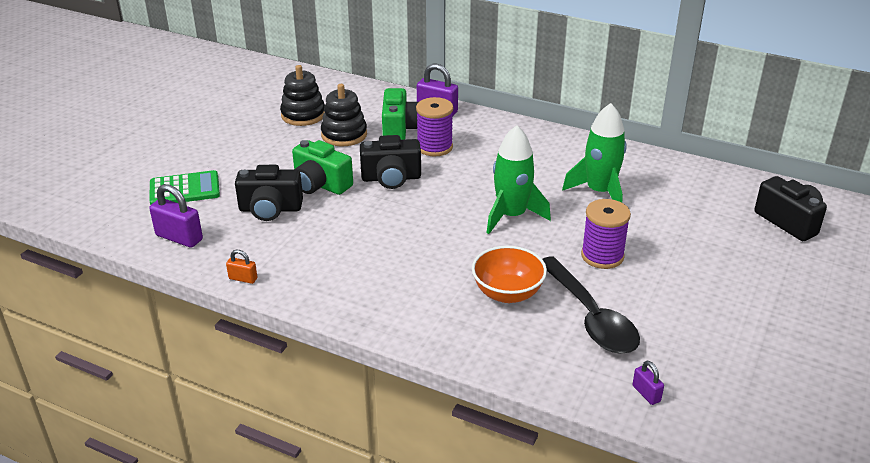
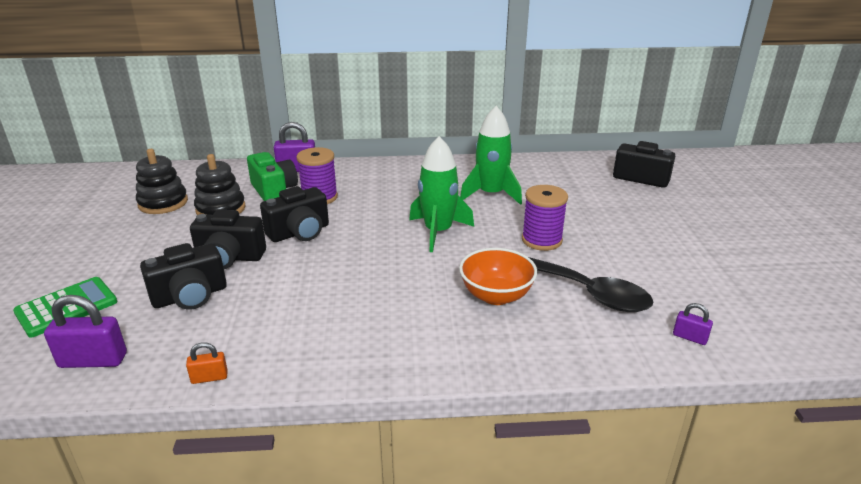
camera: 30 degrees left, 5 degrees down
green camera [292,140,353,195] -> black camera [190,210,266,269]

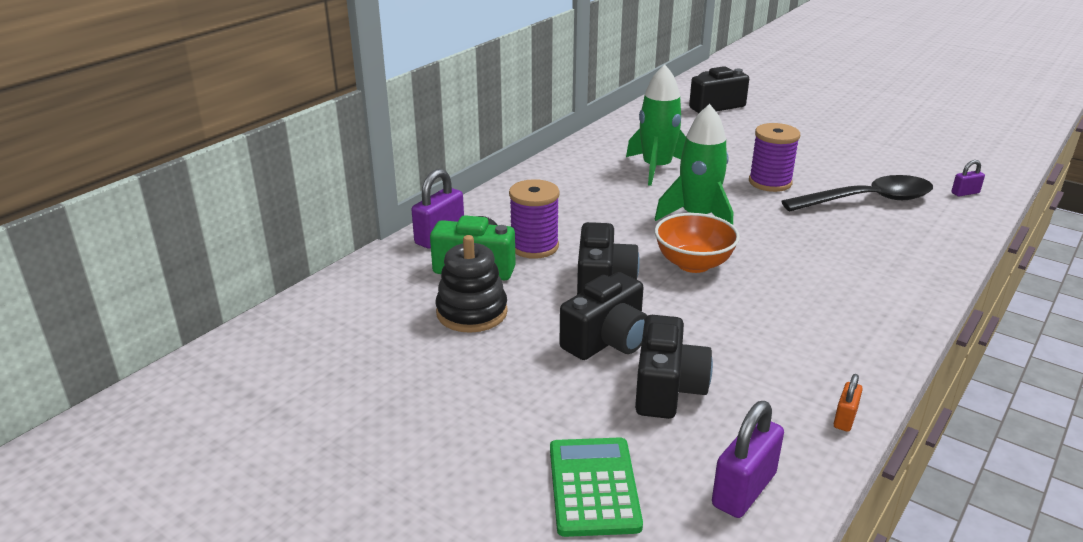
camera: 50 degrees left, 0 degrees up
black stacking toy [136,149,188,214] -> none
orange bowl [459,248,537,305] -> orange bowl moved to [655,213,740,273]

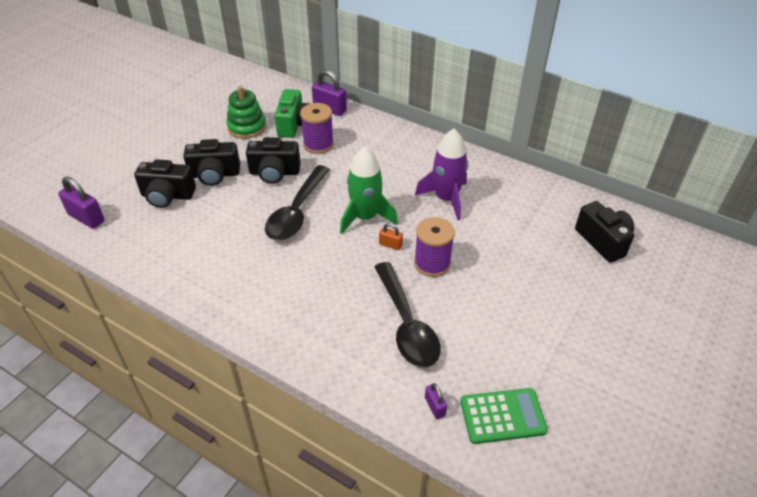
camera: 85 degrees right, 15 degrees up
black stacking toy [436,235,508,333] -> green stacking toy [226,86,266,139]
green calculator [550,437,643,537] -> green calculator moved to [460,388,548,444]
black camera [560,272,647,360] -> black camera turned 45 degrees counterclockwise [183,139,240,186]
green rocket [626,64,686,186] -> purple rocket [415,129,468,220]
orange bowl [655,213,740,273] -> black spoon [265,165,330,240]
orange padlock [834,374,863,432] -> orange padlock moved to [379,223,403,250]

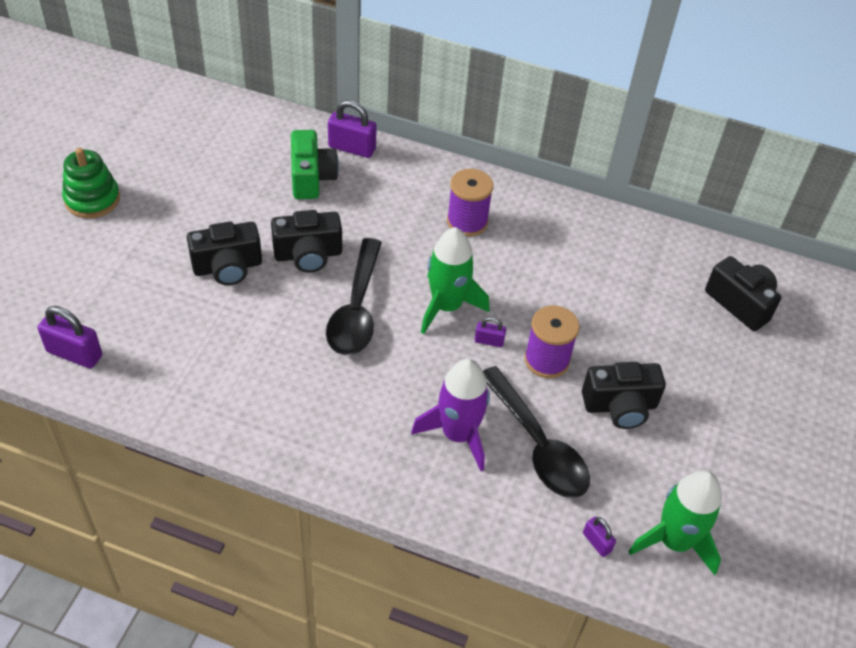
camera: 15 degrees left, 5 degrees up
black camera [134,159,196,208] -> black camera moved to [582,362,666,429]
green stacking toy [226,86,266,139] -> green stacking toy moved to [62,148,120,218]
purple spool [300,103,334,154] -> purple spool moved to [447,169,493,237]
orange padlock [379,223,403,250] -> purple padlock [475,317,506,347]
purple rocket [415,129,468,220] -> purple rocket moved to [411,359,490,471]
green calculator [460,388,548,444] -> green rocket [628,470,722,575]

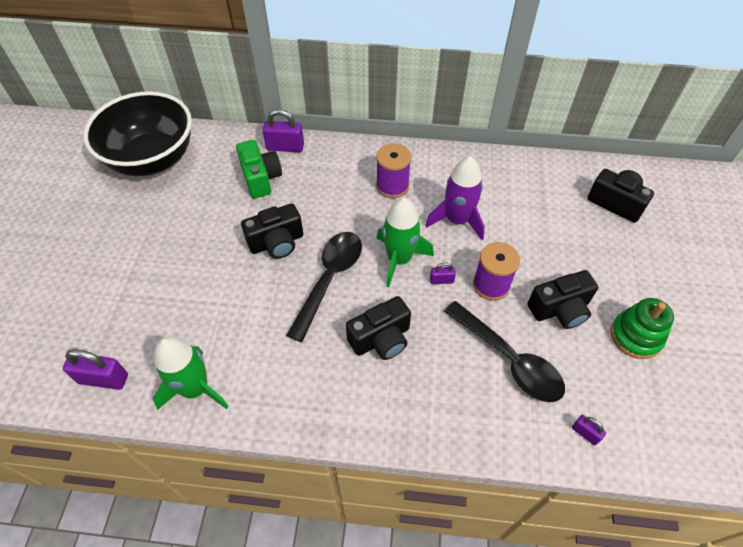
camera: 10 degrees left, 5 degrees up
green stacking toy [62,148,120,218] -> green stacking toy moved to [610,298,674,359]
black camera [187,221,262,285] -> black camera moved to [346,296,411,360]
black spoon [326,238,382,355] -> black spoon turned 150 degrees counterclockwise [286,232,362,342]
purple rocket [411,359,490,471] -> purple rocket moved to [425,156,485,240]
green rocket [628,470,722,575] -> green rocket moved to [153,336,229,410]
none -> black bowl [83,91,192,176]

